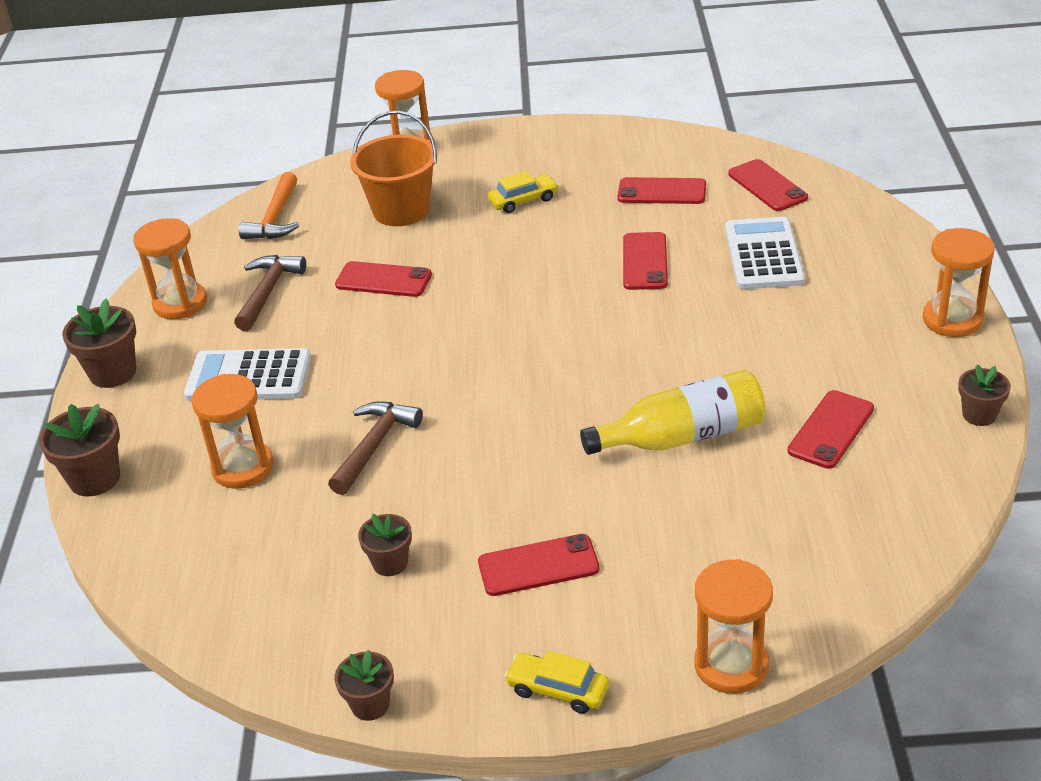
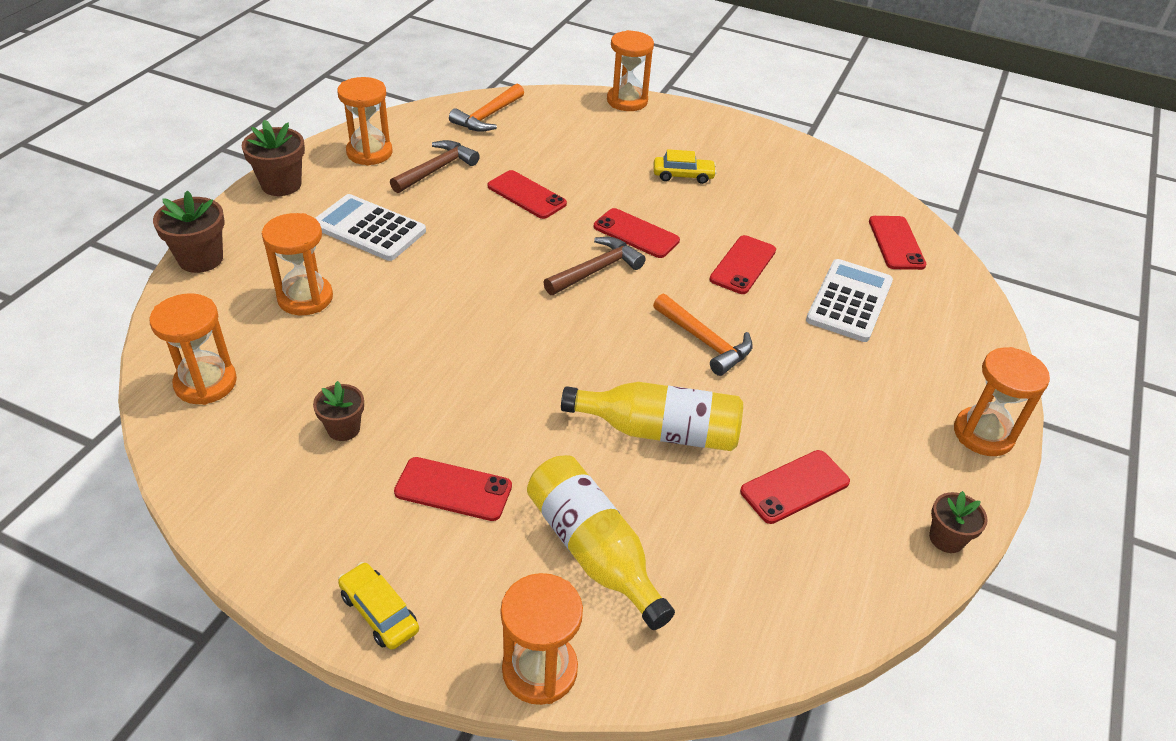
camera: 20 degrees right, 5 degrees up
brown hammer [328,401,423,495] -> brown hammer moved to [543,237,646,295]
brown flower pot [334,650,394,721] -> none
orange bucket [350,111,437,226] -> none
red phone [618,177,706,204] -> red phone moved to [594,208,680,258]
none -> orange hourglass [149,293,237,405]
none -> yellow bottle [527,455,675,630]
none -> orange hammer [653,294,753,376]

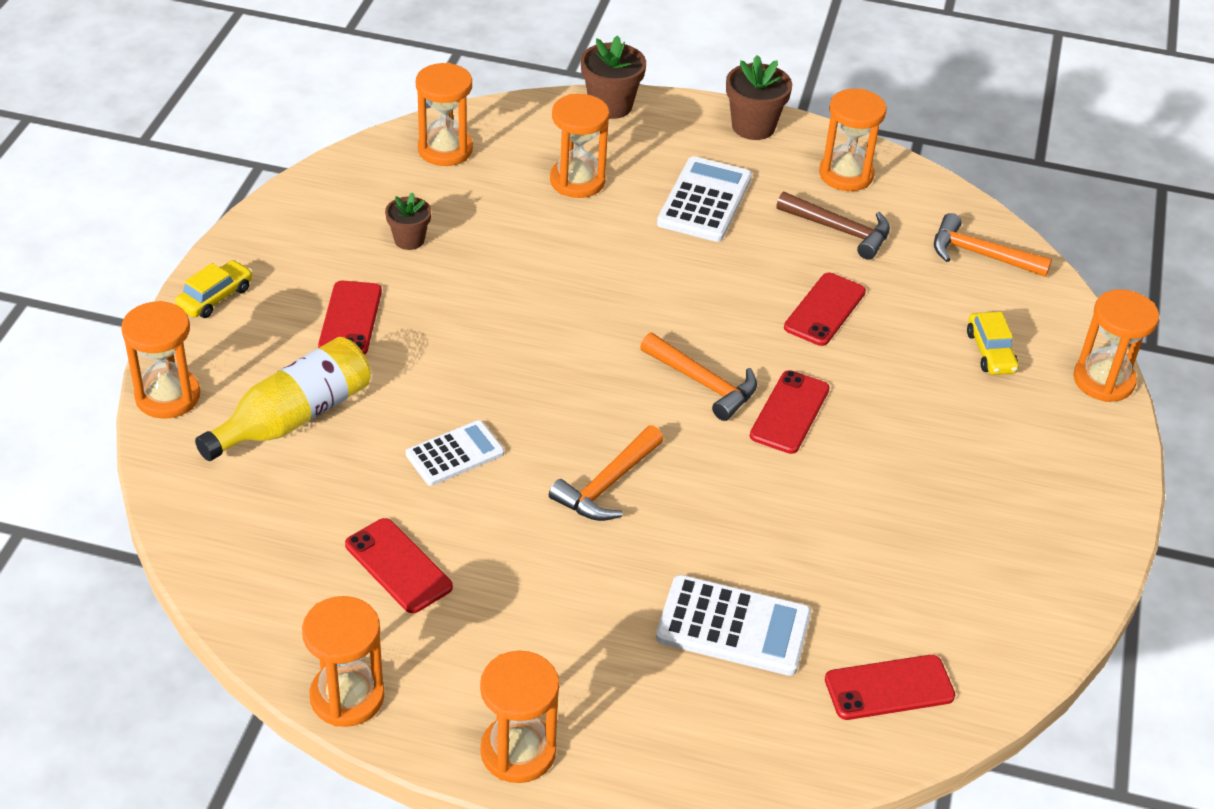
camera: 80 degrees right, 0 degrees up
brown hammer [543,237,646,295] -> orange hammer [640,333,757,421]
yellow bottle [561,382,743,451] -> white calculator [406,420,504,486]
yellow car [654,149,717,184] -> yellow car moved to [967,312,1019,375]
red phone [709,235,776,294] -> none
brown flower pot [929,491,988,553] -> orange hourglass [302,596,385,727]

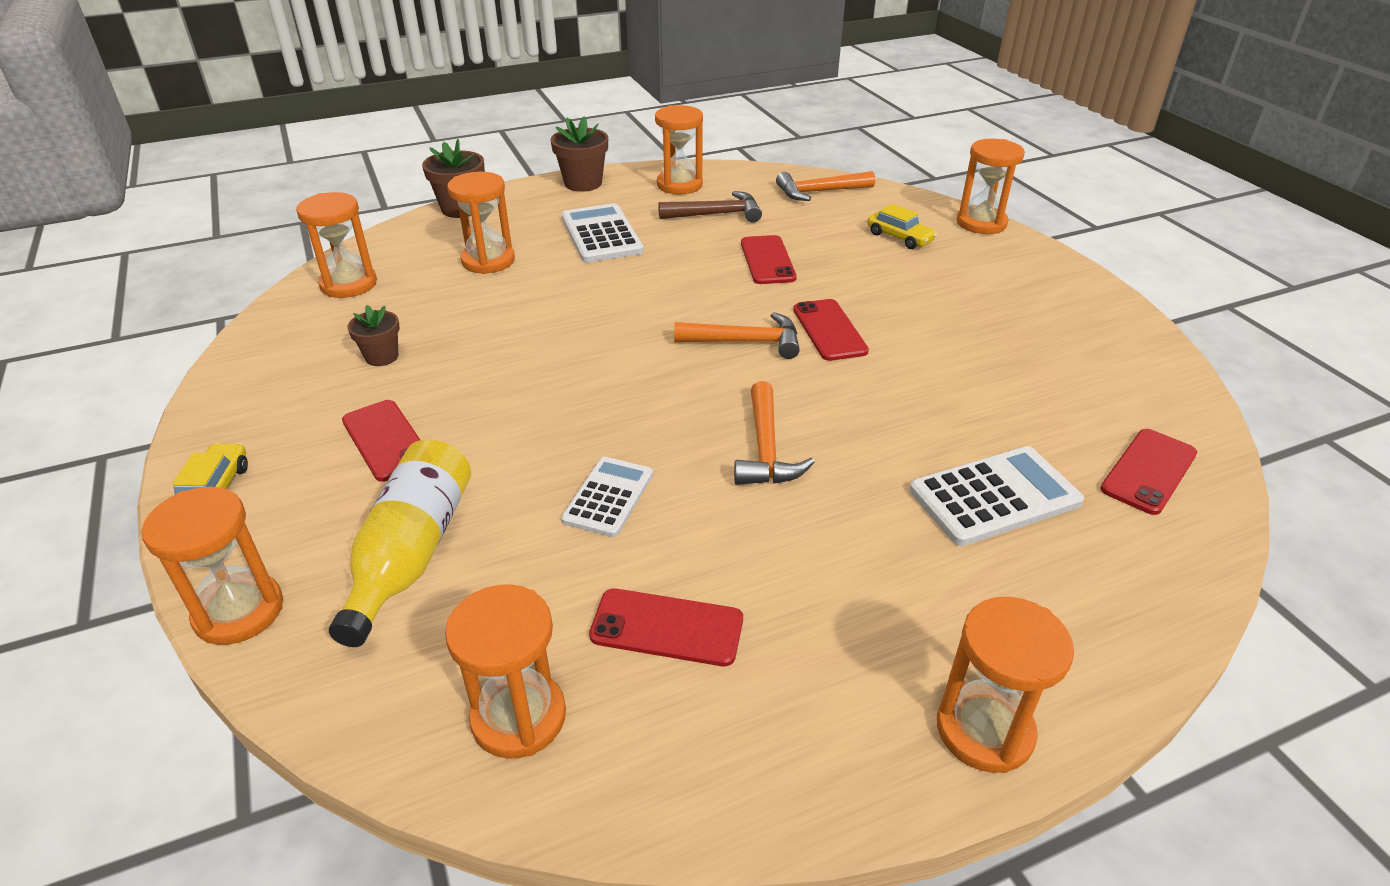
camera: 35 degrees left, 5 degrees down
orange hourglass [302,596,385,727] -> orange hourglass moved to [445,584,566,759]

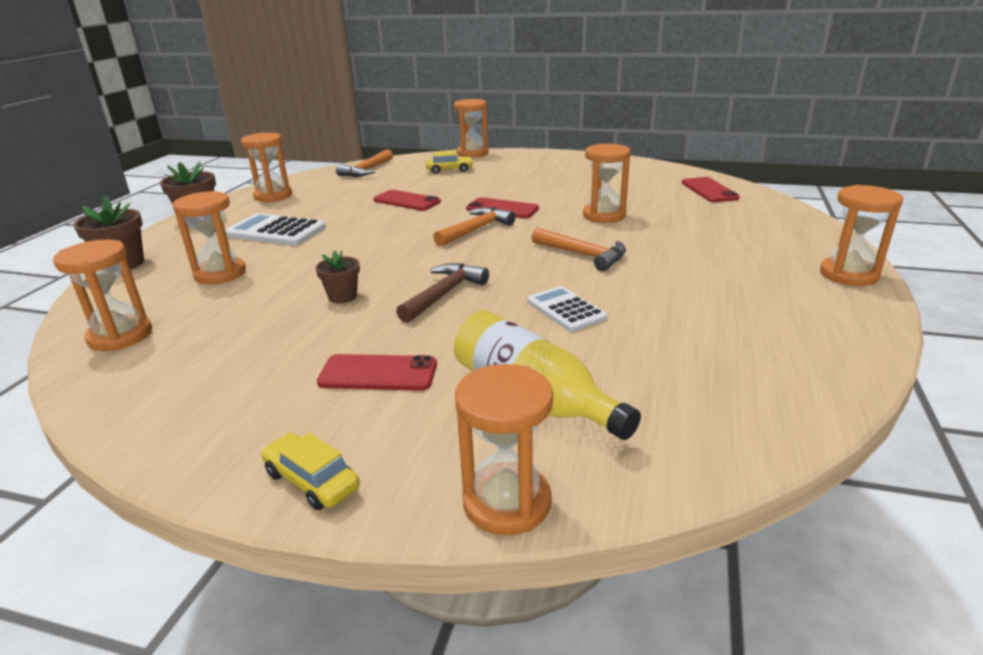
camera: 50 degrees left, 10 degrees down
brown flower pot [347,305,400,366] -> brown flower pot moved to [316,249,360,303]
orange hourglass [445,584,566,759] -> orange hourglass moved to [583,144,631,223]
red phone [589,588,743,666] -> none
brown hammer [658,191,762,223] -> brown hammer moved to [396,263,489,323]
white calculator [909,446,1084,546] -> none

